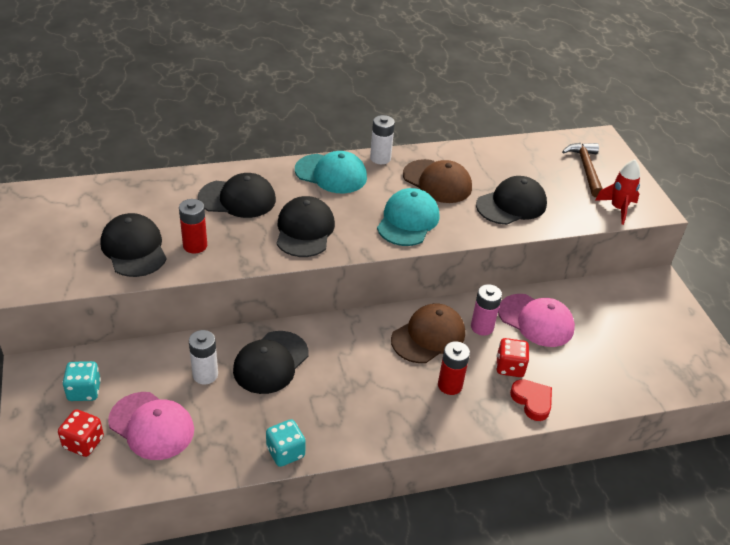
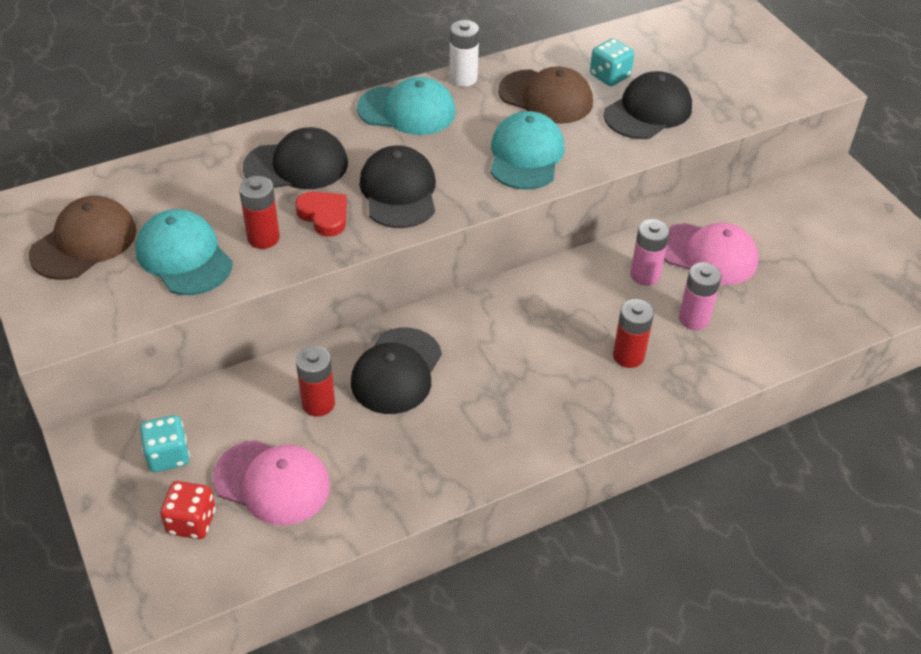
camera: 10 degrees left, 5 degrees up
black cap [100,213,166,277] -> turquoise cap [135,209,233,295]
white battery [189,330,218,384] -> red battery [296,346,335,417]
turquoise dice [266,419,306,467] -> turquoise dice moved to [590,38,634,86]
brown cap [391,304,465,363] -> brown cap moved to [29,196,137,280]
red dice [496,338,529,377] -> pink battery [679,263,722,330]
red heart [510,379,552,421] -> red heart moved to [295,192,347,237]
brown hammer [562,143,603,197] -> none
red rocket [595,159,640,225] -> none

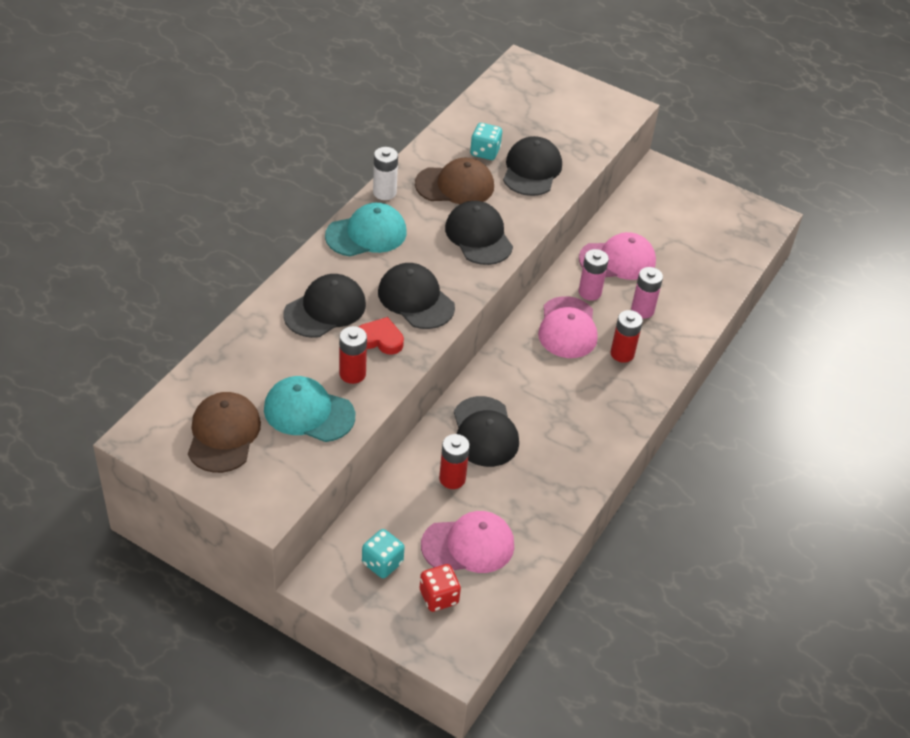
camera: 35 degrees left, 0 degrees up
turquoise cap [490,111,565,190] -> black cap [445,201,513,265]
none -> pink cap [538,296,598,358]

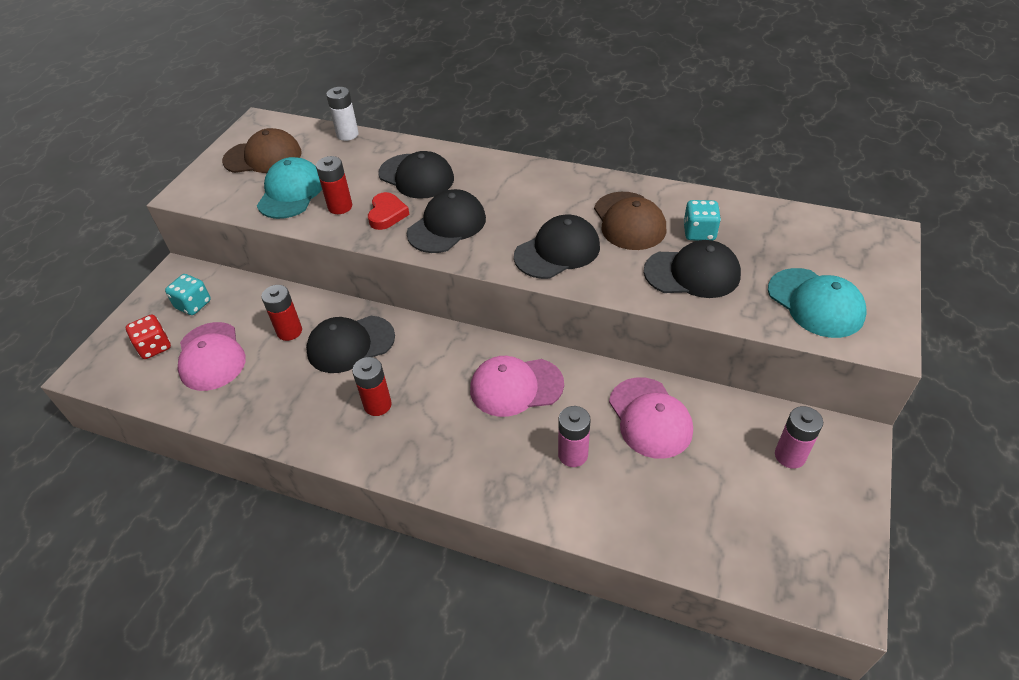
camera: 85 degrees right, 0 degrees up
turquoise cap [325,203,407,256] -> turquoise cap moved to [768,268,866,338]
white battery [373,147,398,200] -> white battery moved to [326,87,359,141]
pink battery [579,249,609,301] -> pink battery moved to [775,406,823,469]
red battery [611,310,643,363] -> red battery moved to [352,357,392,416]

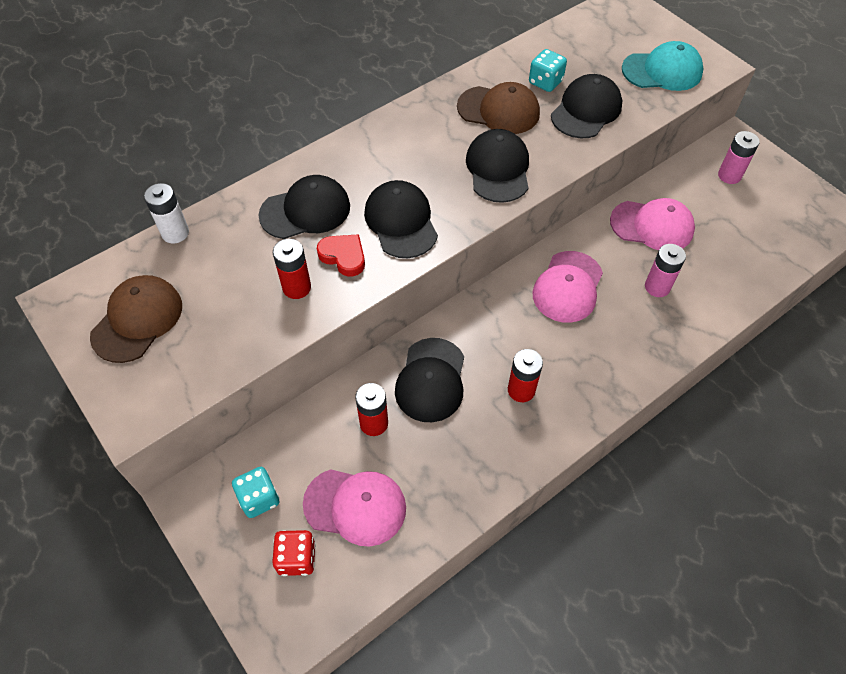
camera: 60 degrees left, 10 degrees up
turquoise cap [257,157,322,219] -> none

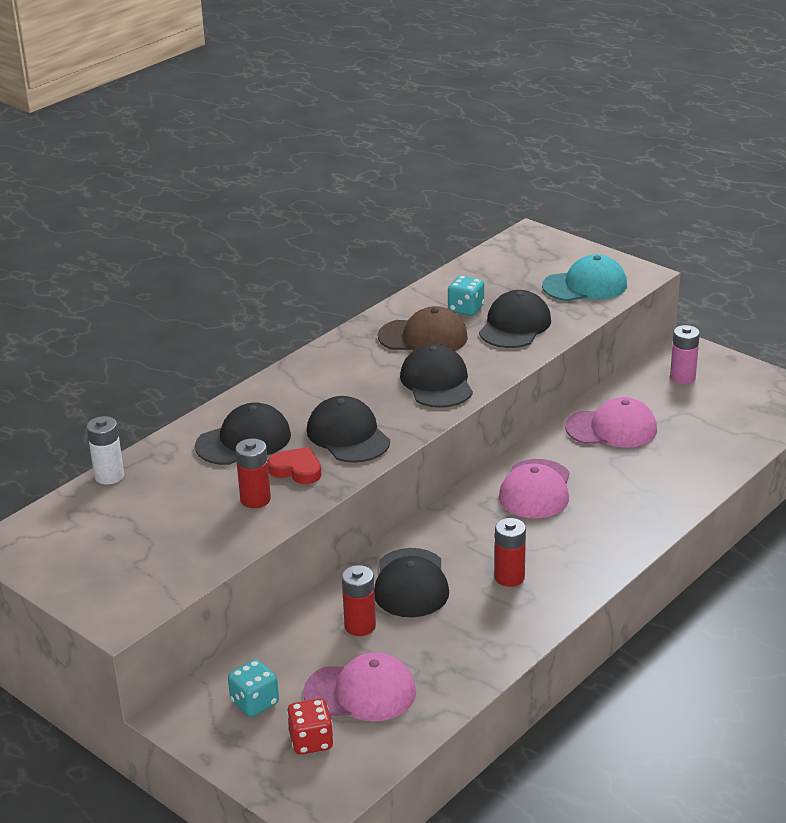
camera: 10 degrees left, 25 degrees down
brown cap [90,275,182,363] -> none
pink battery [645,244,686,297] -> none

